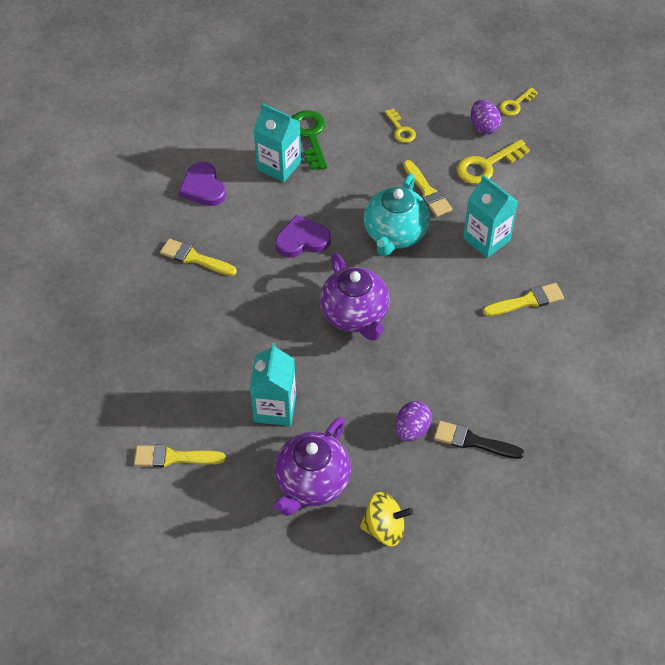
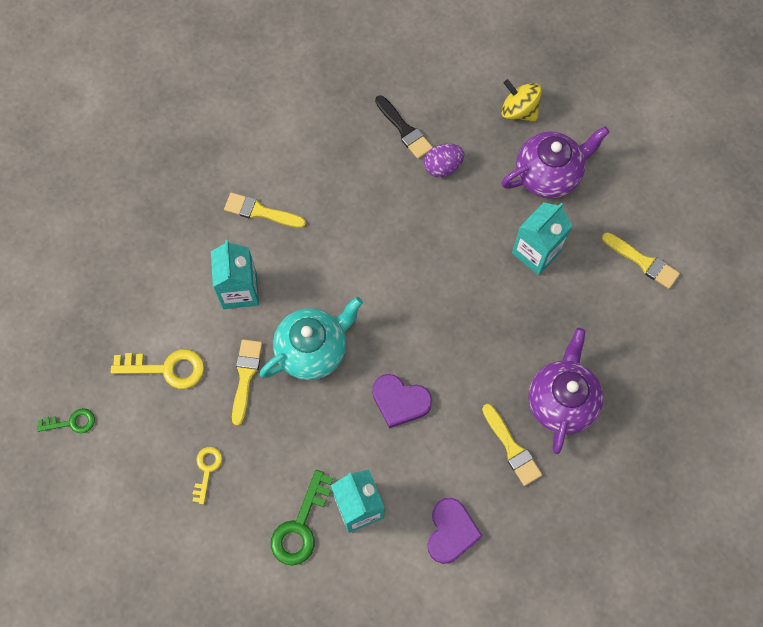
camera: 145 degrees left, 15 degrees up
purple teapot [320,253,390,341] -> purple teapot moved to [528,328,603,454]
purple egg [471,100,501,135] -> none
yellow key [499,87,538,116] -> green key [37,408,95,433]

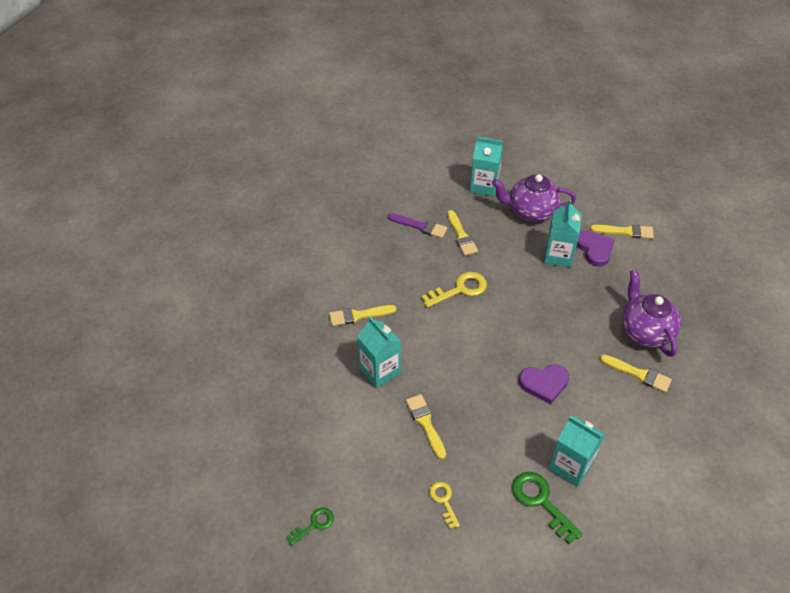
camera: 30 degrees left, 20 degrees down
yellow key [111,349,205,389] -> yellow key moved to [421,272,487,308]
turquoise teapot [260,297,363,380] -> none
green key [271,470,333,565] -> green key turned 150 degrees clockwise [512,472,583,544]
black brush [375,95,433,159] -> purple brush [388,213,447,238]
purple egg [424,143,464,177] -> yellow brush [447,210,478,256]
purple heart [428,498,483,564] -> purple heart moved to [577,231,615,267]
yellow spinning top [501,79,542,122] -> turquoise carton [470,137,503,197]
purple teapot [501,126,610,199] -> purple teapot turned 120 degrees counterclockwise [492,174,576,222]

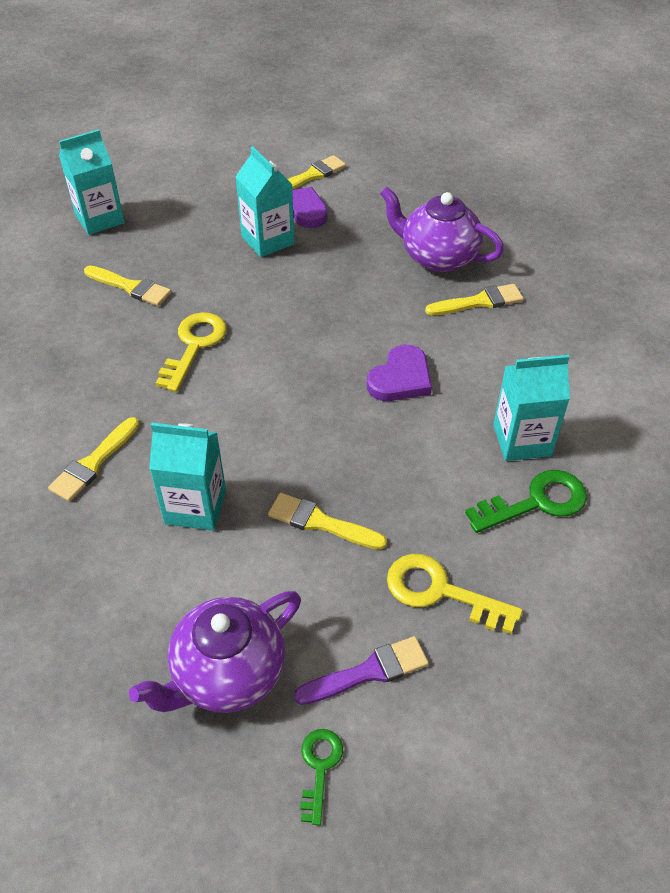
camera: 45 degrees left, 0 degrees up
purple brush [388,213,447,238] -> purple brush moved to [294,636,429,705]
yellow key [429,482,460,529] -> yellow key [387,554,523,634], size x1.66
purple teapot [492,174,576,222] -> purple teapot moved to [129,591,301,713]
green key [512,472,583,544] -> green key turned 150 degrees clockwise [465,470,587,533]

